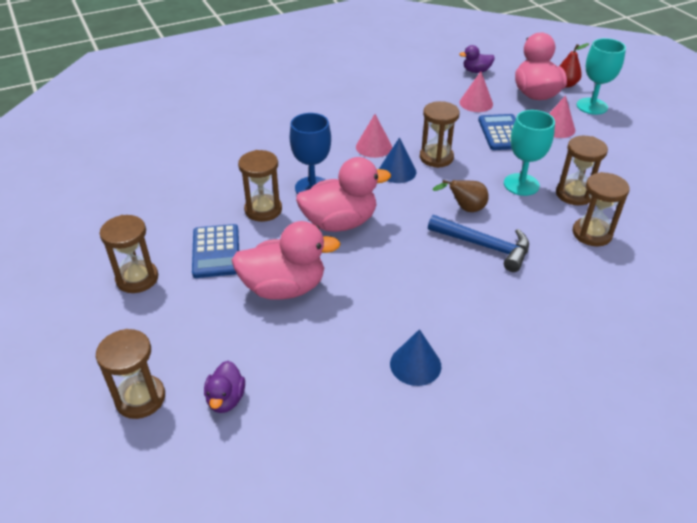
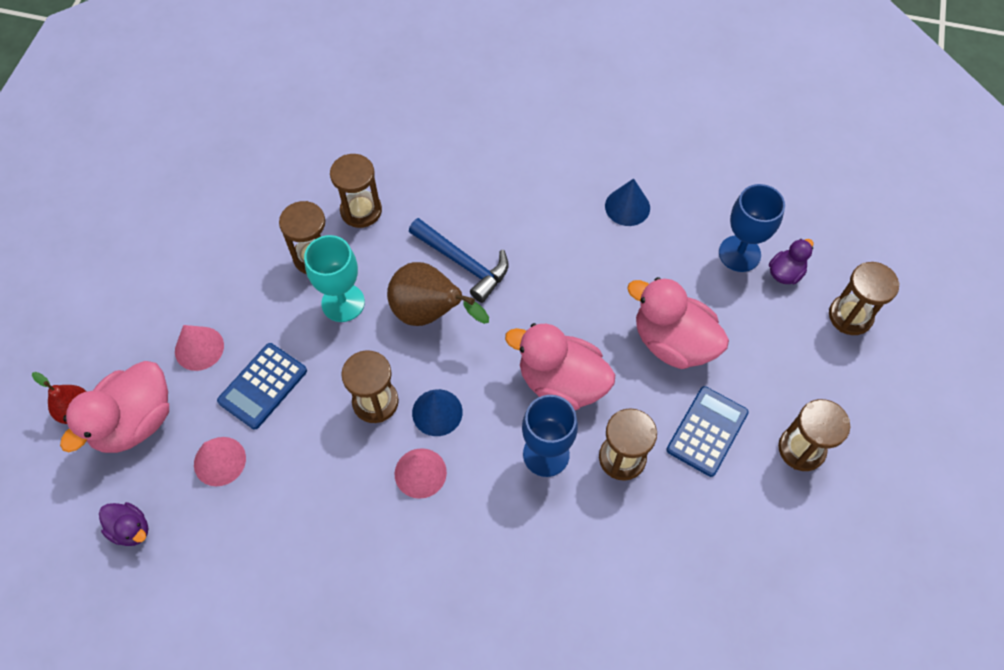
camera: 140 degrees left, 20 degrees up
blue hammer [428,215,529,272] -> blue hammer turned 150 degrees clockwise [409,218,508,303]
brown pear [433,180,489,212] -> brown pear [387,262,489,326], size x1.67
turquoise goblet [576,38,626,115] -> none
none -> blue goblet [719,184,785,272]

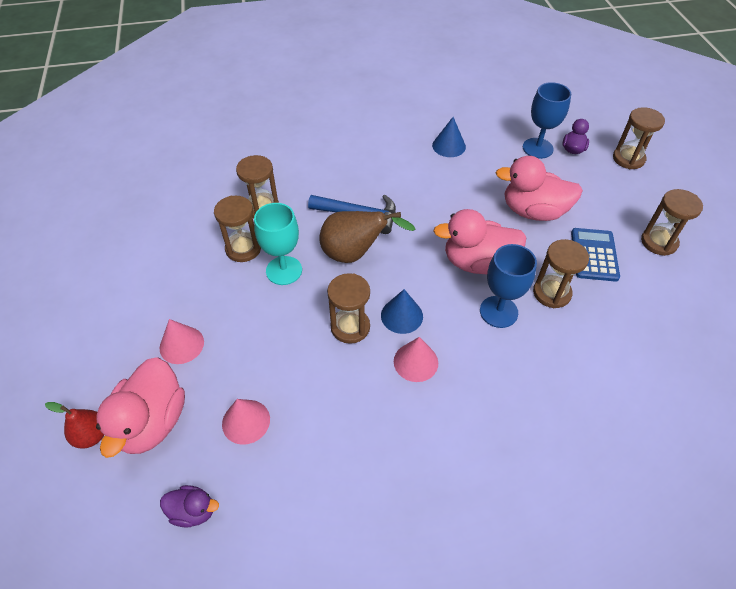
camera: 25 degrees left, 10 degrees down
blue calculator [217,343,307,429] -> none

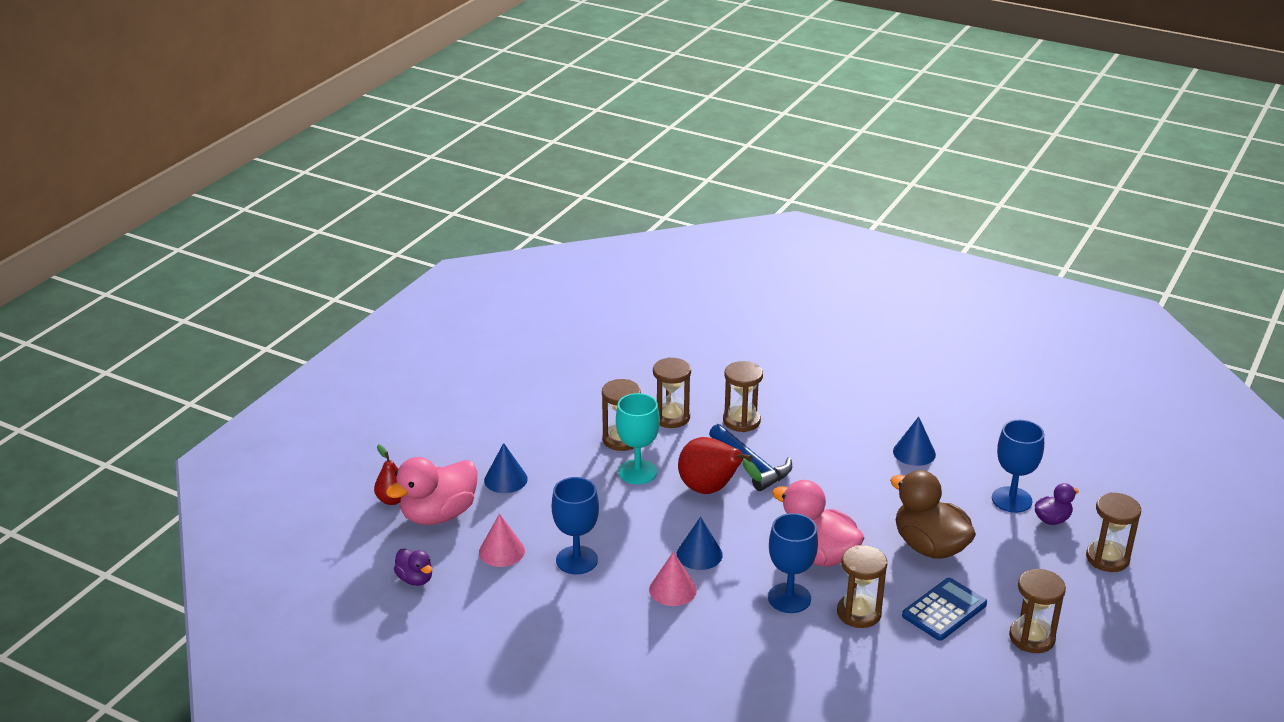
camera: 40 degrees right, 20 degrees down
pink cone [160,319,204,364] -> blue cone [484,443,528,493]
brown pear [319,211,415,263] -> red pear [678,437,762,494]
brown hourglass [327,273,370,344] -> brown hourglass moved to [723,361,763,432]
pink duck [496,156,583,221] -> brown duck [890,470,976,559]
none -> blue goblet [552,477,599,574]

